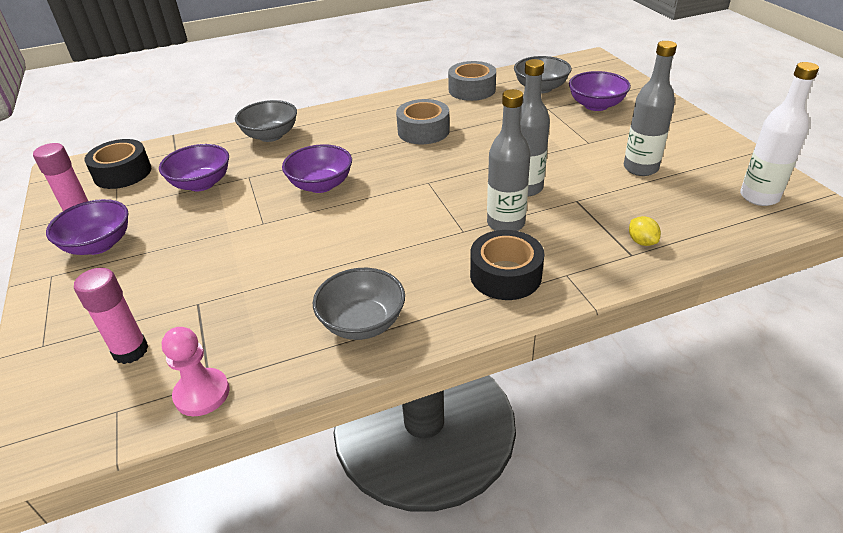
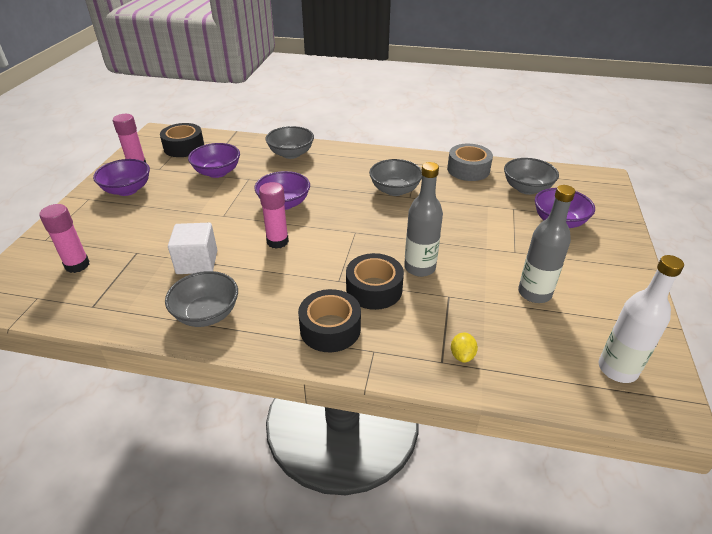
camera: 30 degrees right, 0 degrees up
pink pawn [162,327,230,416] -> none
grey tape [396,99,450,144] -> grey bowl [369,159,422,196]
grey bottle [487,89,531,231] -> black tape [346,253,404,310]
none -> white cube [168,223,217,274]
none -> pink glue stick [259,182,289,249]

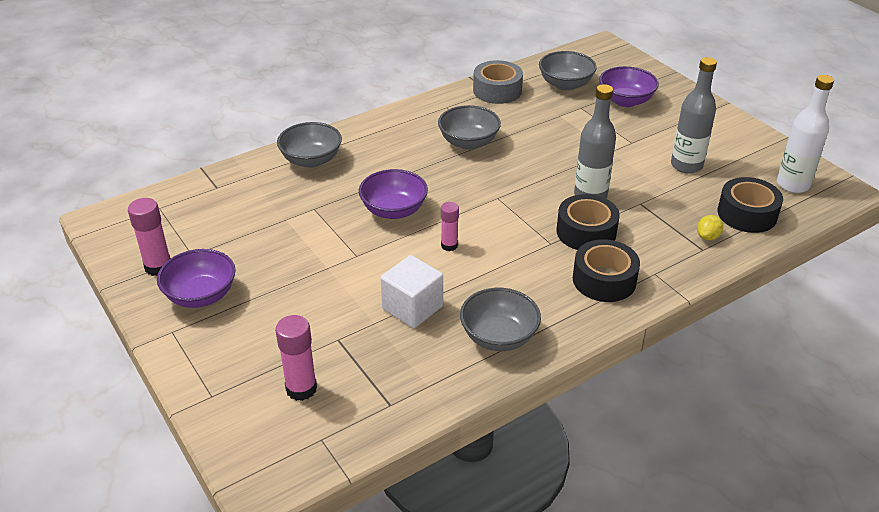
camera: 45 degrees left, 0 degrees up
black tape [160,123,204,157] -> black tape moved to [717,177,783,233]
purple bowl [188,143,240,178] -> none
pink glue stick [259,182,289,249] -> pink glue stick [441,202,459,251], size x0.65
yellow lemon [451,332,478,363] -> yellow lemon turned 75 degrees clockwise [697,215,723,240]

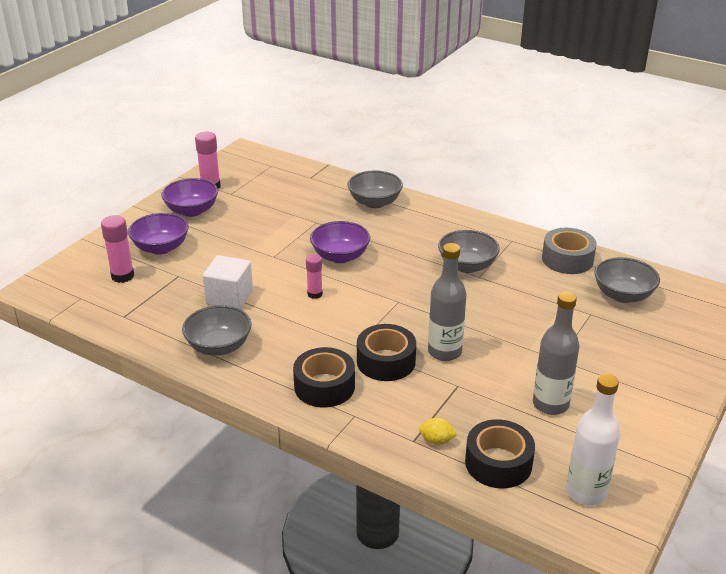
camera: 65 degrees right, 5 degrees down
purple bowl [599,66,659,107] -> purple bowl moved to [128,213,188,255]

